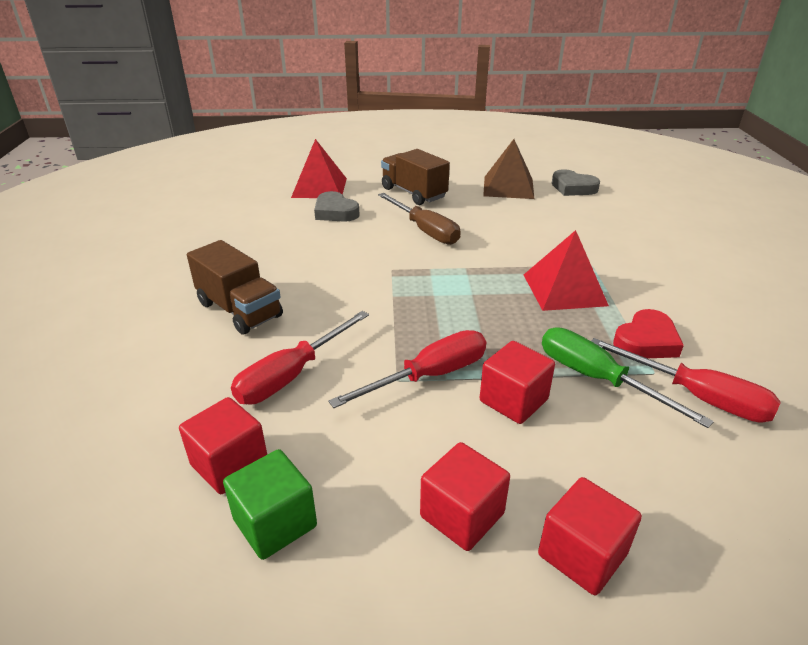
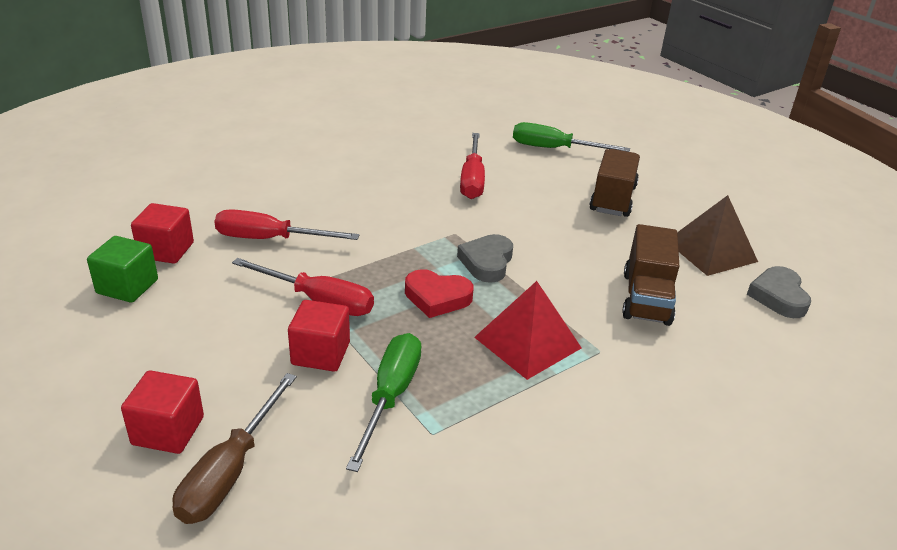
camera: 55 degrees right, 0 degrees up
brown truck [187,240,283,335] -> brown truck moved to [622,224,679,326]
red pyramid [291,139,347,198] -> green screwdriver [513,122,630,152]
grey heart [314,191,360,222] -> grey heart moved to [457,234,513,283]
brown screwdriver [378,193,461,245] -> brown screwdriver moved to [172,373,297,524]
red cube [420,442,510,551] -> none
red screwdriver [591,338,781,423] -> red screwdriver moved to [460,133,485,199]
red heart [613,309,684,358] -> red heart moved to [405,269,474,318]

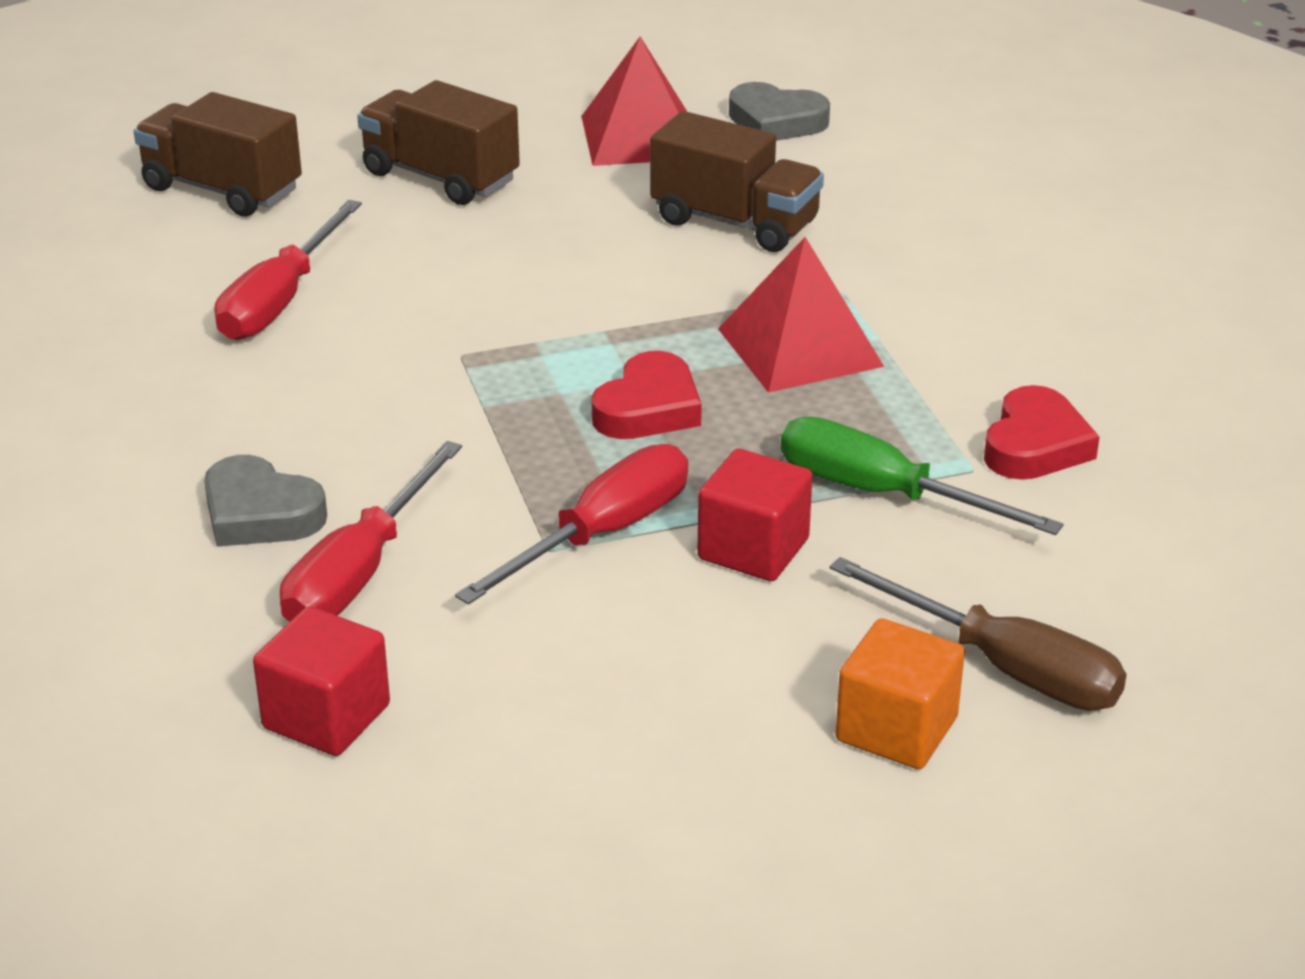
camera: 70 degrees left, 0 degrees up
green cube [87,236,158,303] -> none
red cube [121,370,204,454] -> orange cube [836,618,965,769]
grey heart [457,234,513,283] -> grey heart moved to [204,455,327,547]
red screwdriver [460,133,485,199] -> red screwdriver turned 90 degrees clockwise [215,200,362,340]
green screwdriver [513,122,630,152] -> brown truck [134,92,302,216]
brown pyramid [677,195,758,276] -> red pyramid [581,37,687,166]
none -> red heart [984,385,1100,480]

